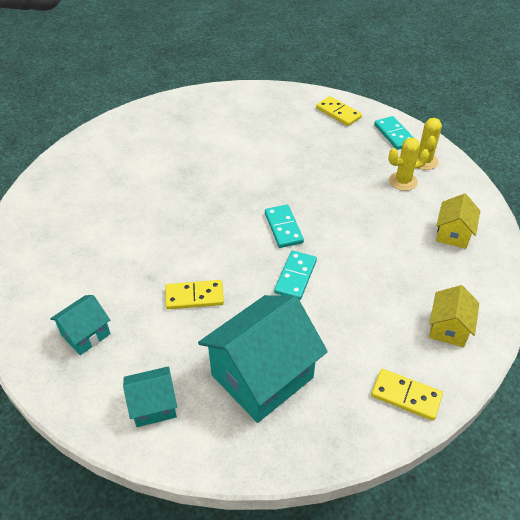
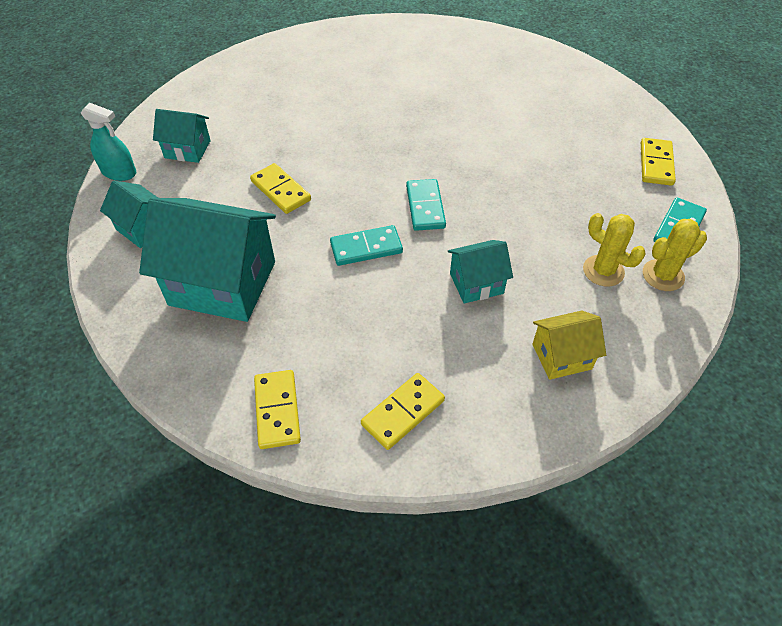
camera: 55 degrees right, 5 degrees up
turquoise domino [265,205,304,248] -> turquoise domino turned 45 degrees counterclockwise [406,179,446,231]
yellow house [429,285,479,347] -> yellow domino [361,373,445,450]
none -> turquoise spray bottle [81,103,136,181]
none -> turquoise house [448,240,513,304]

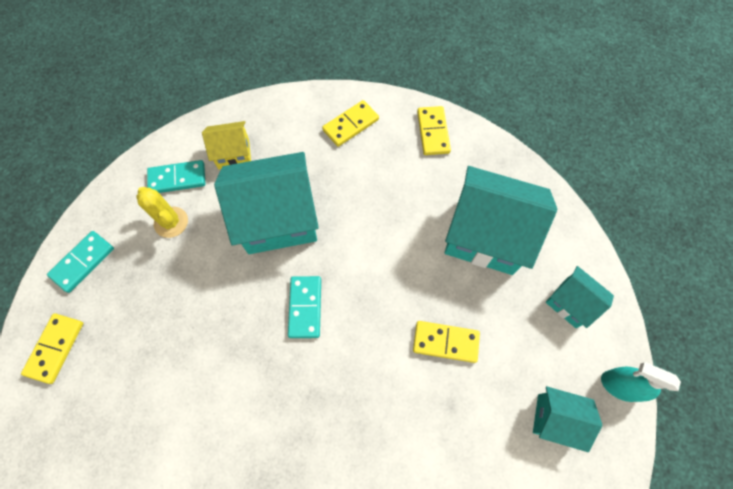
camera: 175 degrees left, 15 degrees up
yellow domino [250,163,311,214] -> yellow domino turned 45 degrees counterclockwise [413,321,480,363]
turquoise domino [330,225,403,266] -> turquoise domino moved to [147,160,205,193]
turquoise house [448,240,513,304] -> turquoise house [214,152,319,254], size x1.96
yellow cactus [643,219,707,291] -> none

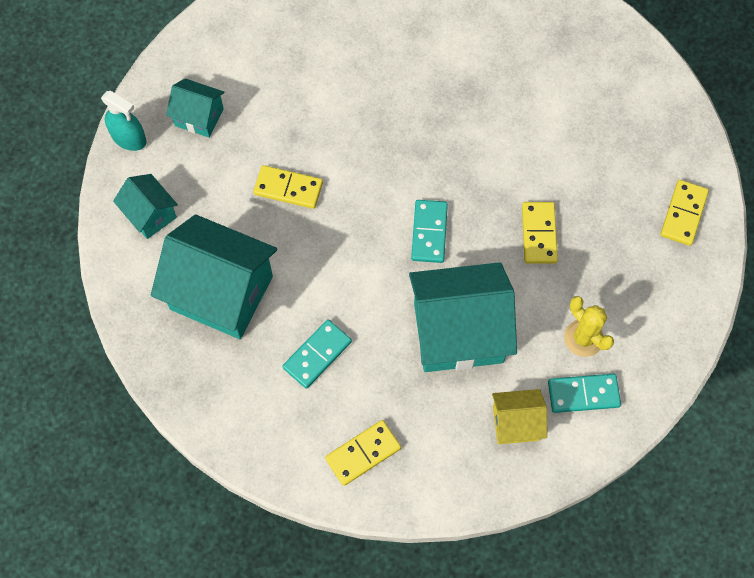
camera: 175 degrees left, 0 degrees up
turquoise domino [47,231,114,293] -> turquoise domino moved to [282,319,352,389]
yellow domino [417,106,451,155] -> yellow domino moved to [522,202,558,264]

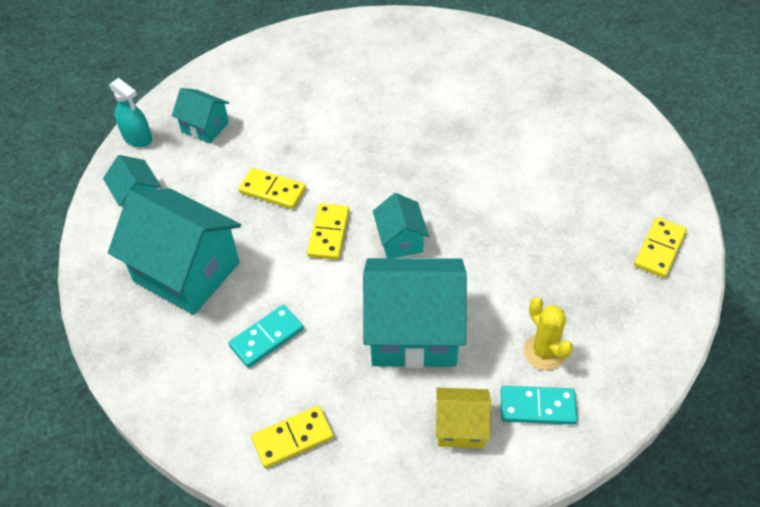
camera: 10 degrees right, 15 degrees down
turquoise domino [411,200,448,263] -> turquoise house [373,193,429,258]
yellow domino [522,202,558,264] -> yellow domino moved to [307,203,349,260]

